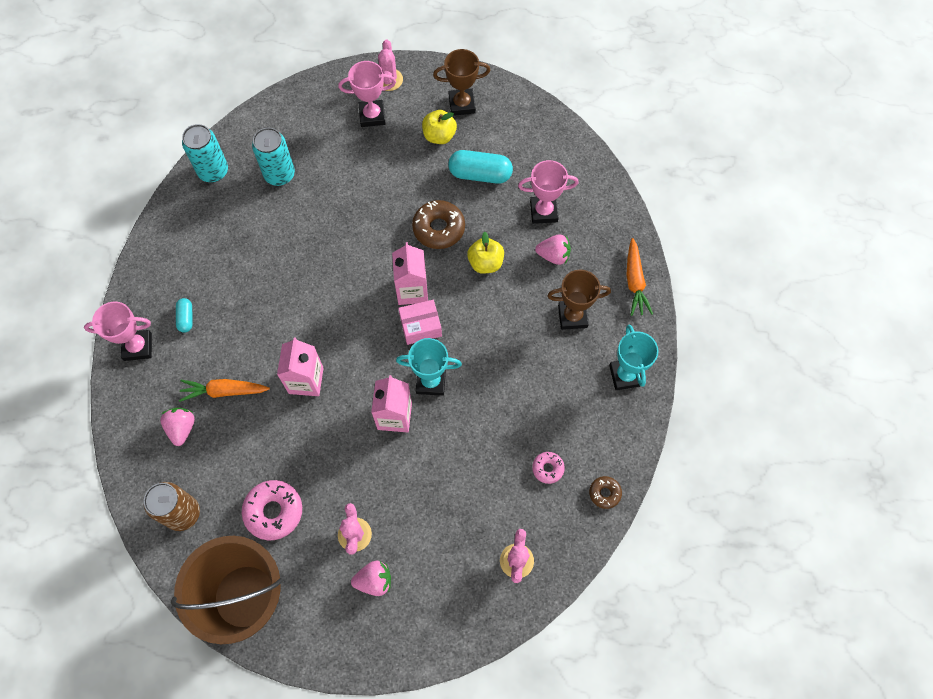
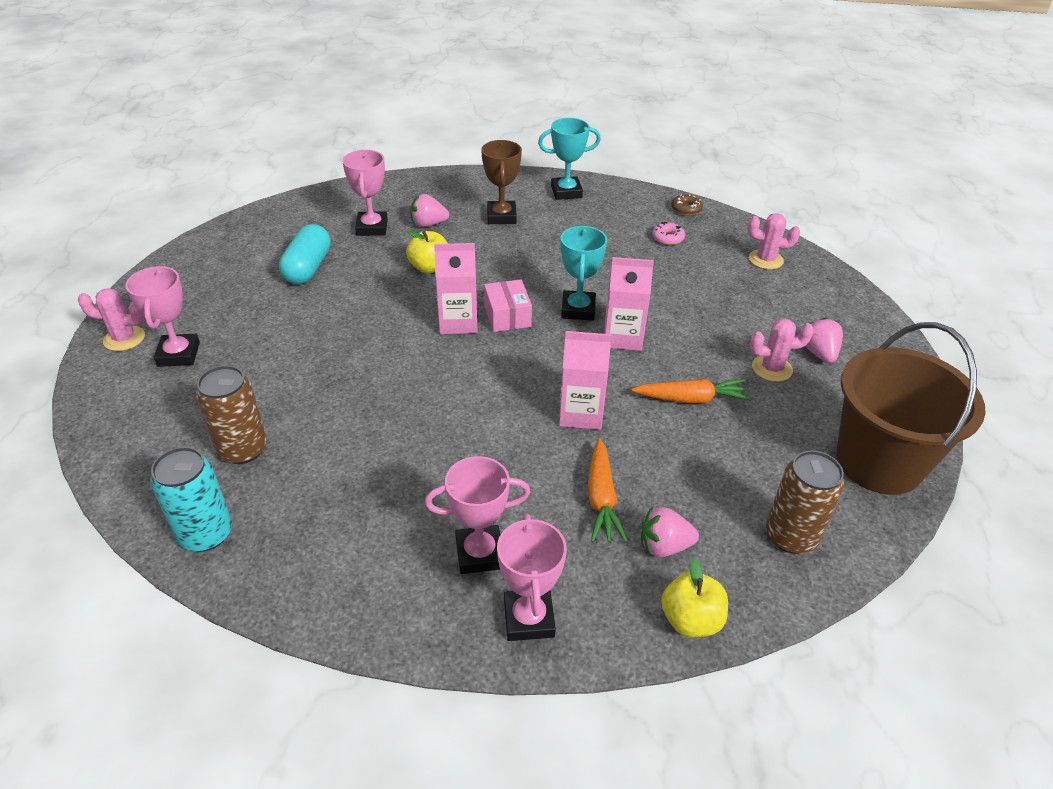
camera: 90 degrees left, 25 degrees down
turquoise capsule [176,298,193,333] -> pink trophy [425,456,530,574]
pink donut [242,480,302,540] -> none
turquoise can [252,128,295,186] -> brown can [196,365,267,464]
brown donut [412,200,465,249] -> none
yellow apple [422,110,457,144] -> yellow apple moved to [661,559,728,637]
brown trophy [433,49,490,116] -> none
pink strawberry [535,234,571,265] -> pink strawberry turned 105 degrees counterclockwise [410,194,449,227]
orange carrot [626,238,653,316] -> orange carrot moved to [631,379,752,403]

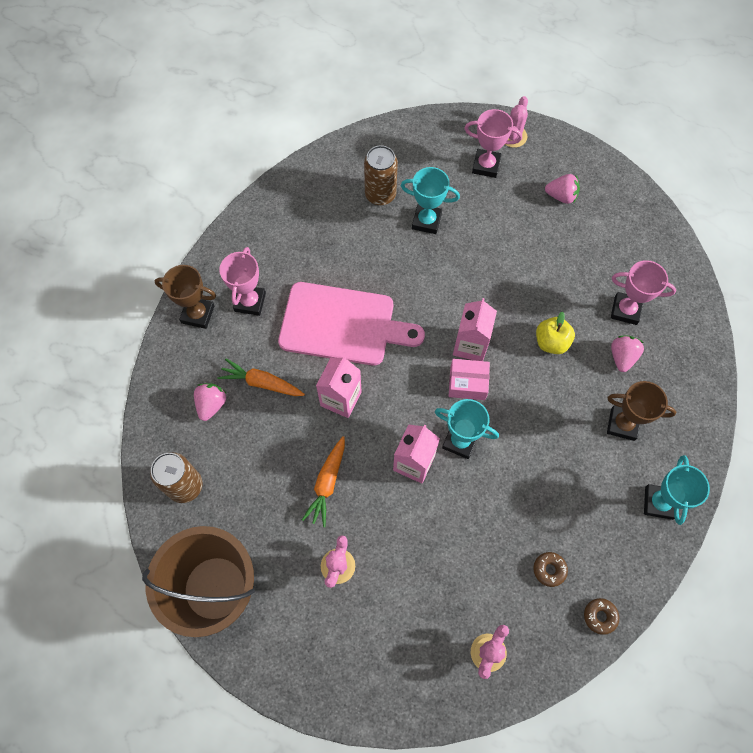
camera: 110 degrees right, 25 degrees up
turquoise can [150,447,232,552] -> none
turquoise capsule [279,224,331,284] -> none
pink trophy [497,514,567,641] -> brown trophy [155,265,216,329]
pink donut [652,222,685,245] -> brown donut [533,552,568,587]
yellow apple [661,559,728,637] -> none
pink strawberry [805,317,843,363] -> pink strawberry moved to [545,174,580,204]
none -> pink cutting board [278,282,425,366]
none -> turquoise trophy [401,167,460,234]

